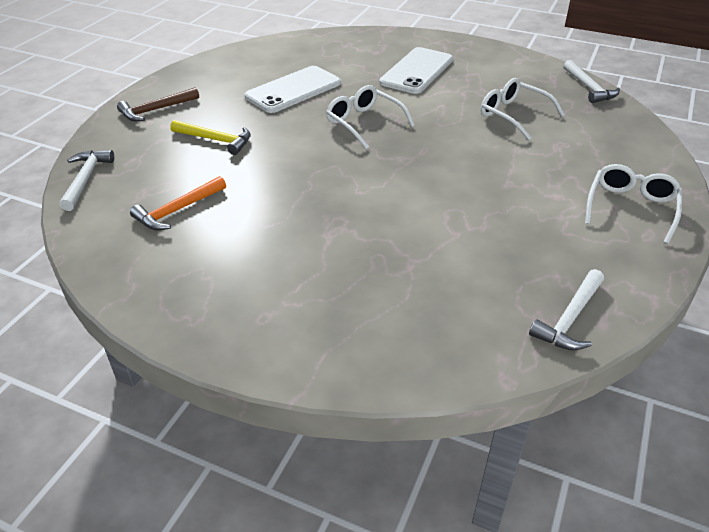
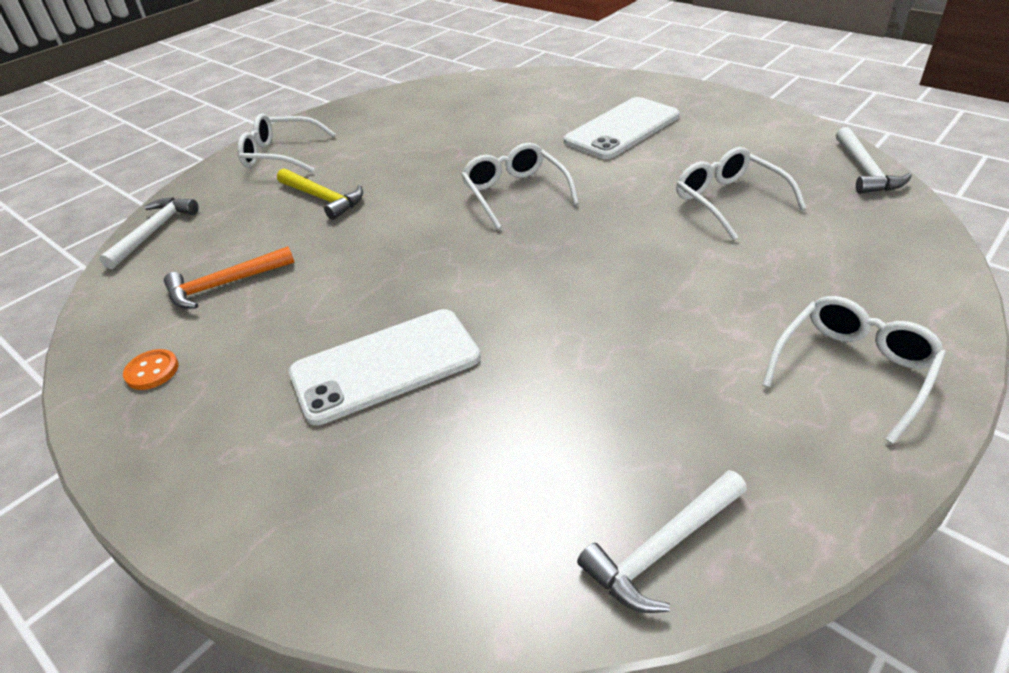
camera: 20 degrees right, 0 degrees up
brown hammer [117,87,199,121] -> white glasses [237,114,336,173]
white phone [245,66,341,113] -> white phone moved to [289,309,480,425]
none -> orange button [123,349,178,390]

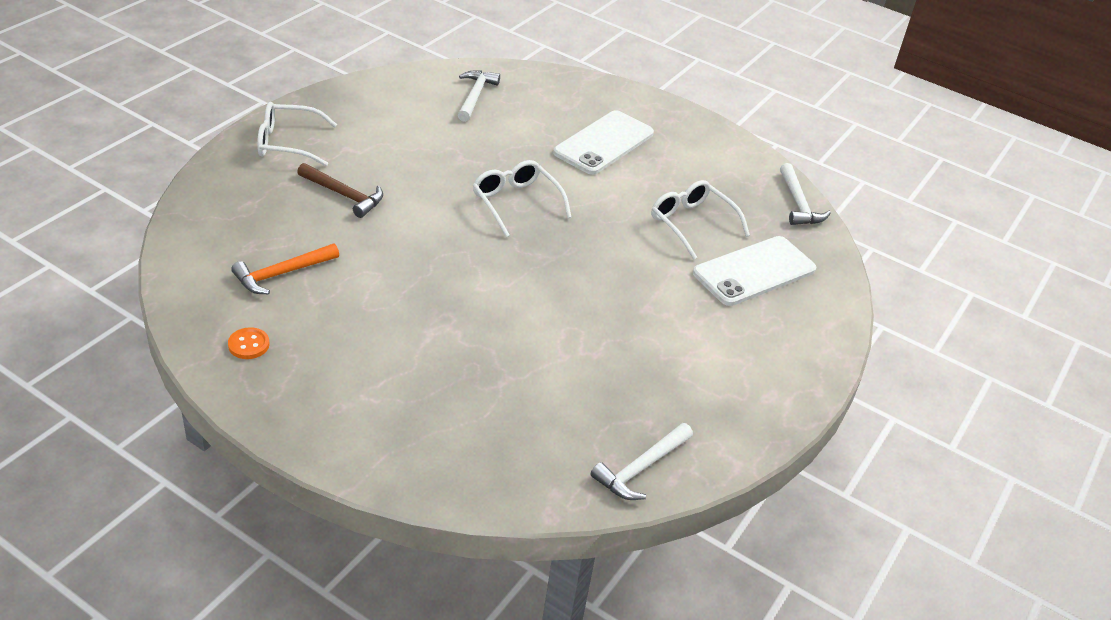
camera: 15 degrees left, 0 degrees up
white hammer [99,197,199,269] -> white hammer moved to [458,71,500,122]
yellow hammer [277,168,363,220] -> brown hammer [297,163,383,218]
white phone [289,309,480,425] -> white phone moved to [693,236,816,306]
white glasses [762,296,946,444] -> none

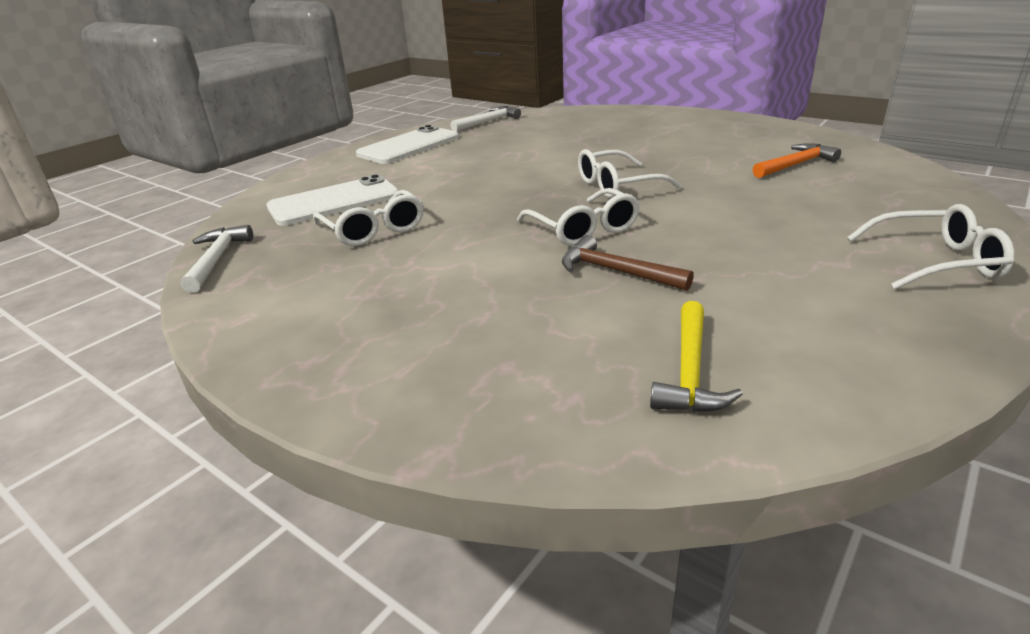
camera: 170 degrees left, 10 degrees down
orange button [228,327,270,359] -> none
brown hammer [297,163,383,218] -> brown hammer moved to [562,235,694,291]
white hammer [458,71,500,122] -> yellow hammer [650,301,743,412]
white phone [553,110,654,175] -> white phone moved to [356,125,459,164]
none -> white glasses [578,149,682,198]

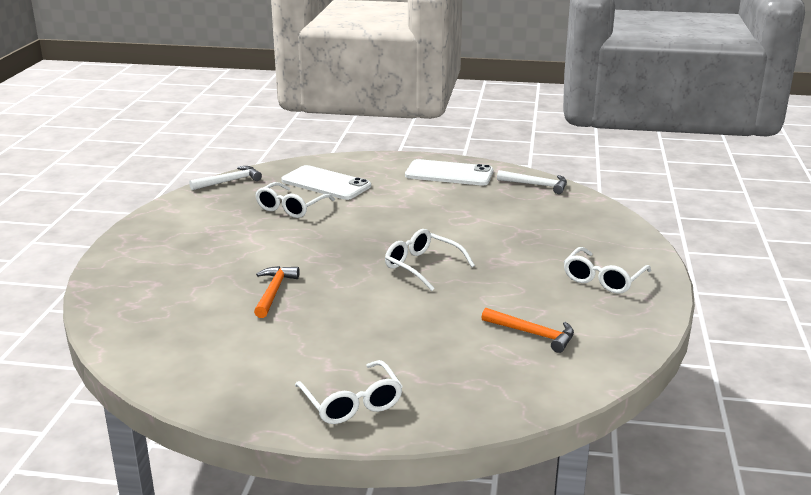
camera: 60 degrees right, 5 degrees down
white glasses [517,188,640,246] -> white glasses moved to [564,247,651,294]
brown hammer [562,235,694,291] -> orange hammer [254,266,300,318]
yellow hammer [650,301,743,412] -> none

